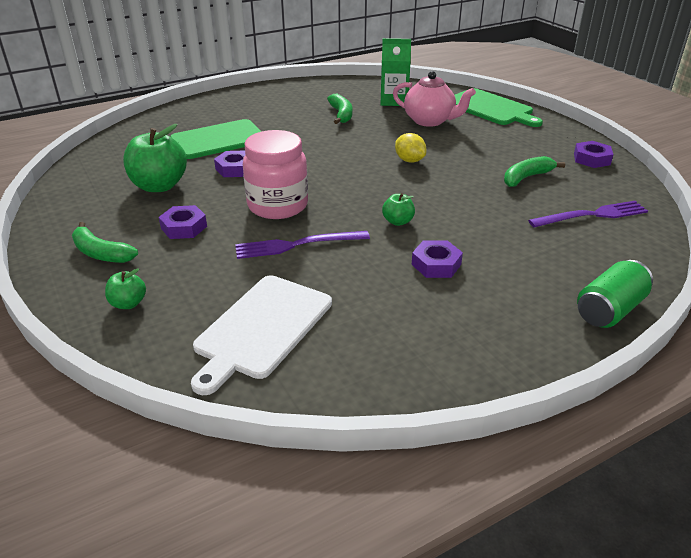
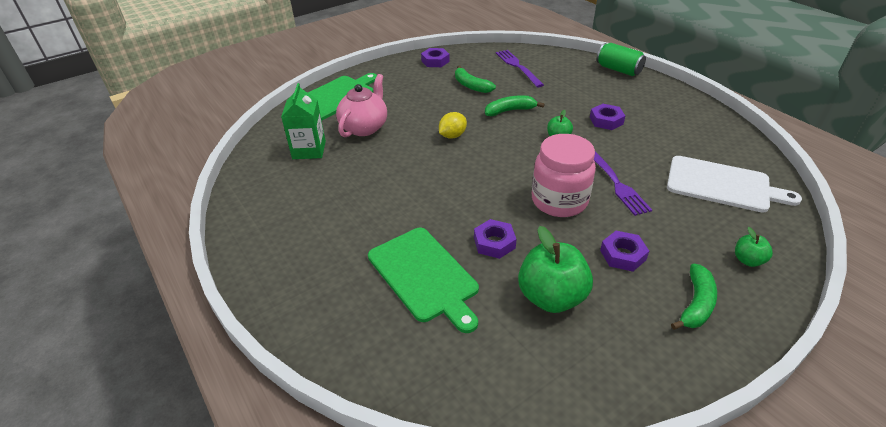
camera: 95 degrees left, 5 degrees up
green banana [327,94,352,124] -> green banana moved to [485,95,545,116]

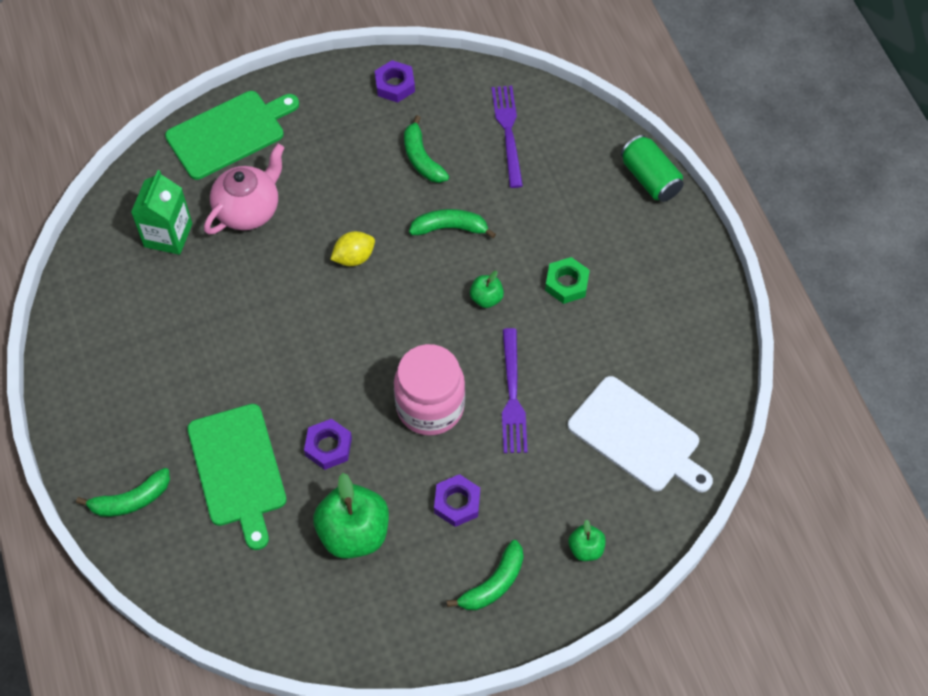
camera: 15 degrees right, 20 degrees up
purple nut [590,104,625,130] -> green nut [545,257,590,304]
none -> green banana [76,468,170,517]

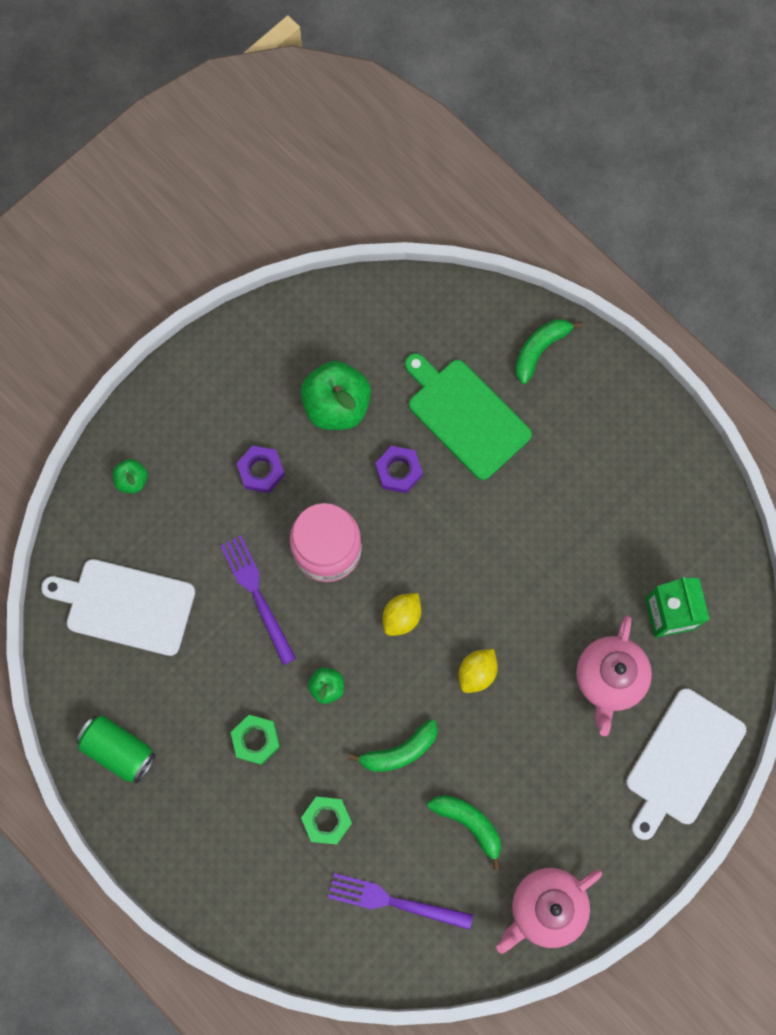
camera: 155 degrees right, 15 degrees up
green cutting board [165,91,299,180] -> white cutting board [626,688,746,840]
purple nut [375,60,415,103] -> pink teapot [496,868,602,954]
green banana [447,540,524,610] -> none
purple fork [492,86,523,188] -> purple fork turned 135 degrees clockwise [328,873,473,930]
green can [621,135,684,202] -> green can moved to [76,716,156,784]
none -> green nut [301,797,352,845]
none -> yellow lemon [383,593,421,636]

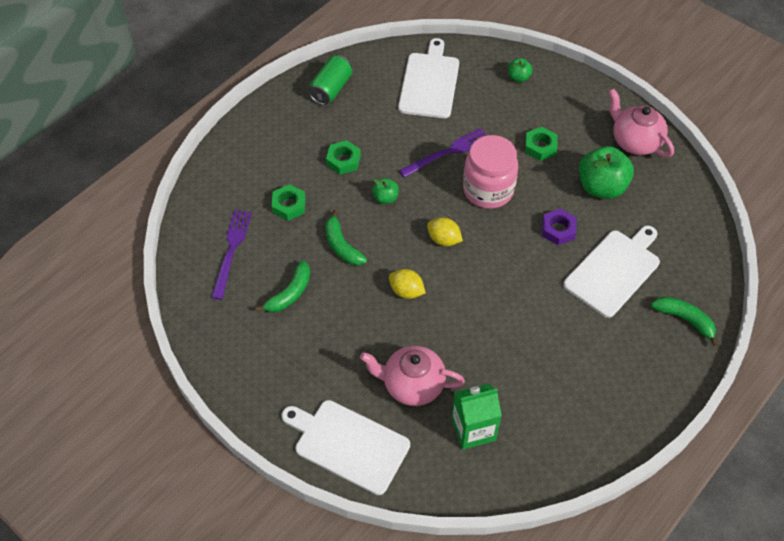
camera: 85 degrees right, 20 degrees down
purple nut [236,446,285,493] -> green nut [525,127,558,161]
green cutting board [405,353,532,480] -> white cutting board [563,225,660,318]
pink teapot [496,868,602,954] -> pink teapot moved to [608,89,674,157]

